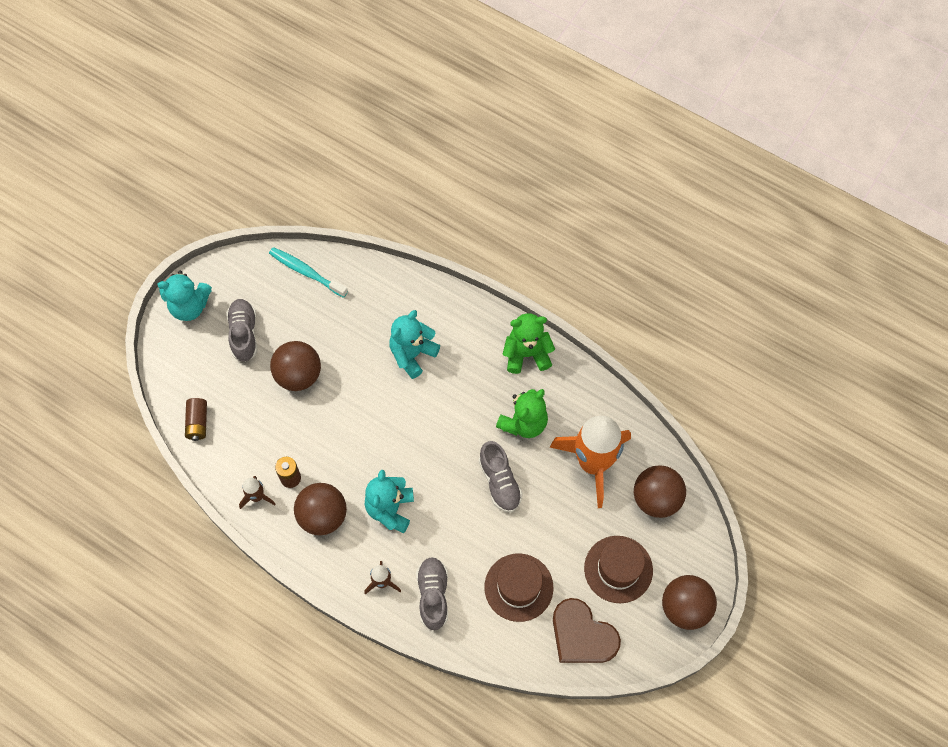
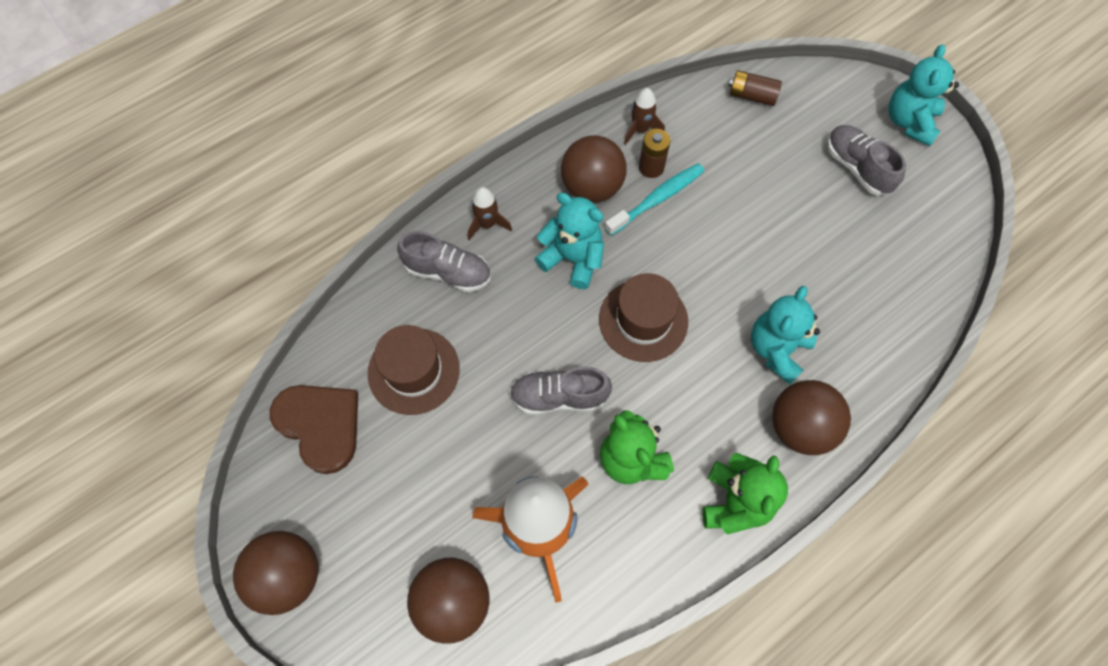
camera: 110 degrees right, 0 degrees up
grey shoe [226,299,257,362] -> grey shoe turned 135 degrees counterclockwise [827,125,906,195]
turquoise toothbrush [269,247,348,298] -> turquoise toothbrush moved to [605,163,704,236]
brown ball [270,341,321,391] -> brown ball moved to [772,380,851,455]
turquoise teddy bear [389,310,440,379] -> turquoise teddy bear turned 120 degrees counterclockwise [751,286,820,384]
brown heart [553,598,621,663] -> brown heart turned 75 degrees clockwise [270,385,358,474]
brown hat [584,536,653,603] -> brown hat moved to [599,273,688,362]

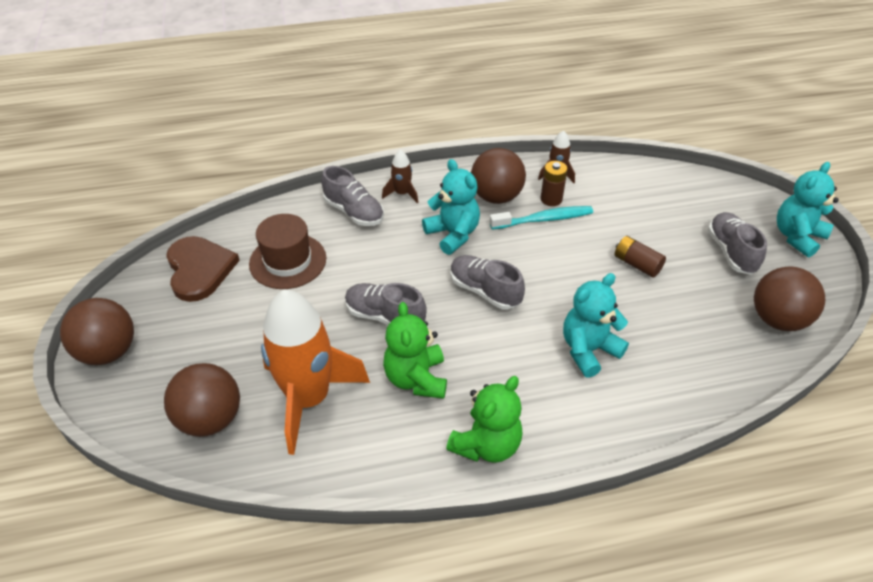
camera: 25 degrees right, 20 degrees down
brown hat [599,273,688,362] -> grey shoe [451,255,525,310]
brown battery [728,70,782,106] -> brown battery moved to [615,236,666,278]
brown ball [772,380,851,455] -> brown ball moved to [754,267,825,331]

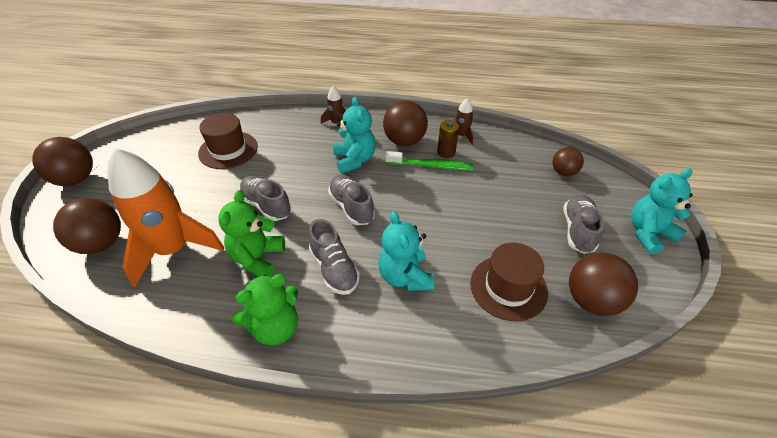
camera: 20 degrees right, 0 degrees up
brown heart [166,236,240,302] -> none
grey shoe [321,166,384,226] -> grey shoe moved to [308,219,360,295]
turquoise toothbrush [490,206,593,230] -> green toothbrush [385,151,473,171]
turquoise teddy bear [563,273,629,378] -> turquoise teddy bear turned 90 degrees counterclockwise [378,211,434,291]
brown battery [615,236,666,278] -> none
none -> brown hat [470,243,548,321]
none -> brown ball [552,147,584,176]

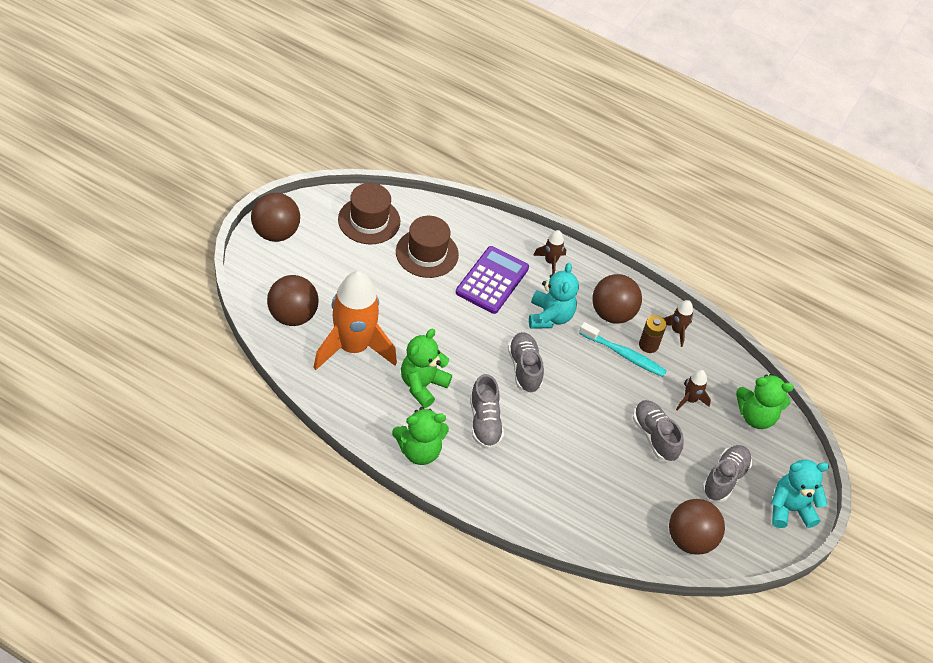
camera: 15 degrees right, 5 degrees up
grey shoe [239,175,291,221] -> grey shoe moved to [633,400,684,462]
turquoise teddy bear [378,211,434,291] -> none
green toothbrush [385,151,473,171] -> turquoise toothbrush [579,322,667,377]
brown hat [470,243,548,321] -> brown hat moved to [338,183,400,244]
brown ball [552,147,584,176] -> green teddy bear [736,374,794,429]
none -> purple calculator [456,246,529,314]
none -> brown rocket [676,370,711,411]

